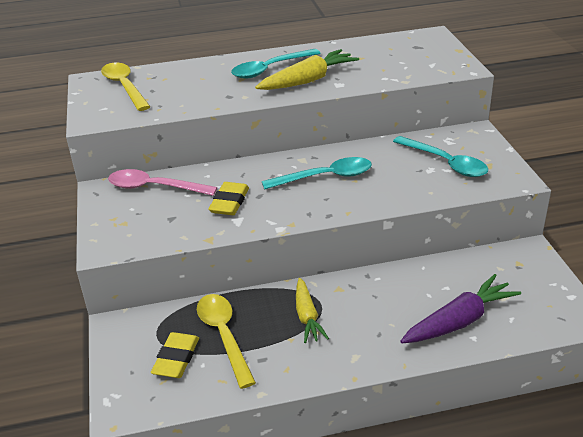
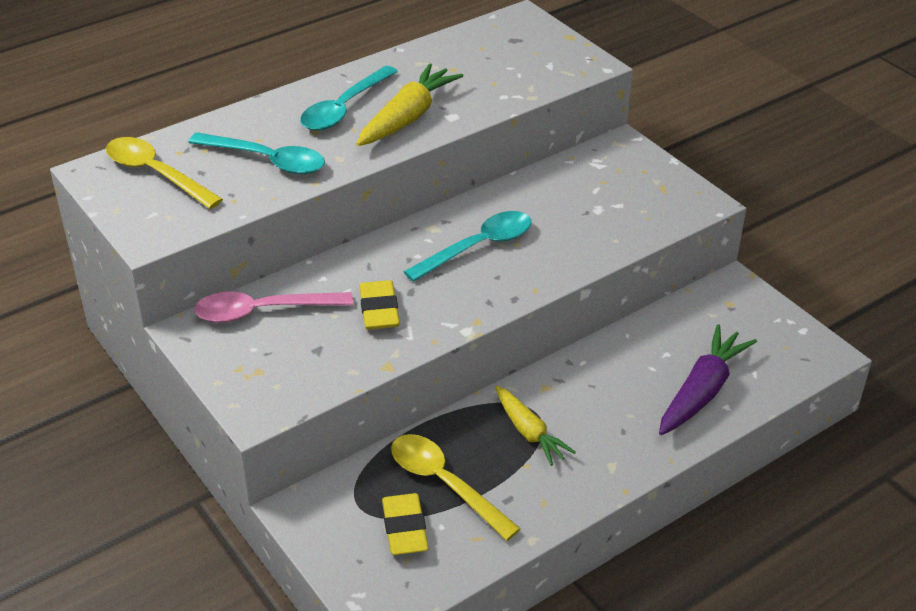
camera: 25 degrees left, 5 degrees up
turquoise spoon [393,136,488,177] -> turquoise spoon moved to [188,132,325,174]

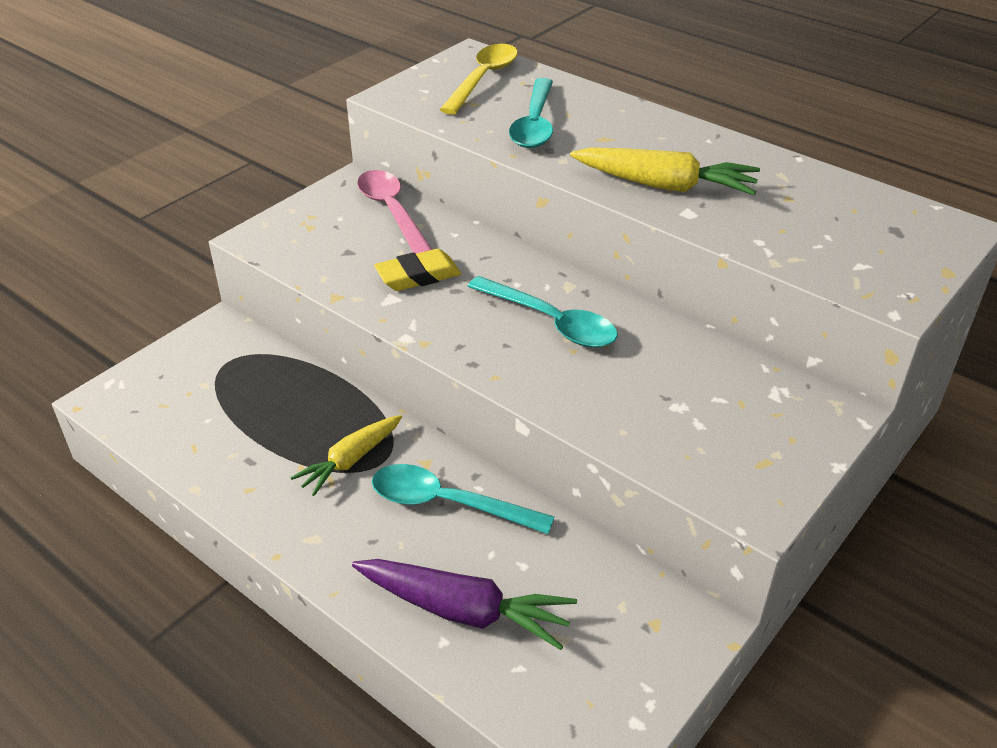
camera: 75 degrees right, 0 degrees up
turquoise spoon [300,66,398,131] -> turquoise spoon moved to [372,464,554,534]
yellow eraser [382,493,429,555] -> none
yellow spoon [391,434,521,541] -> none

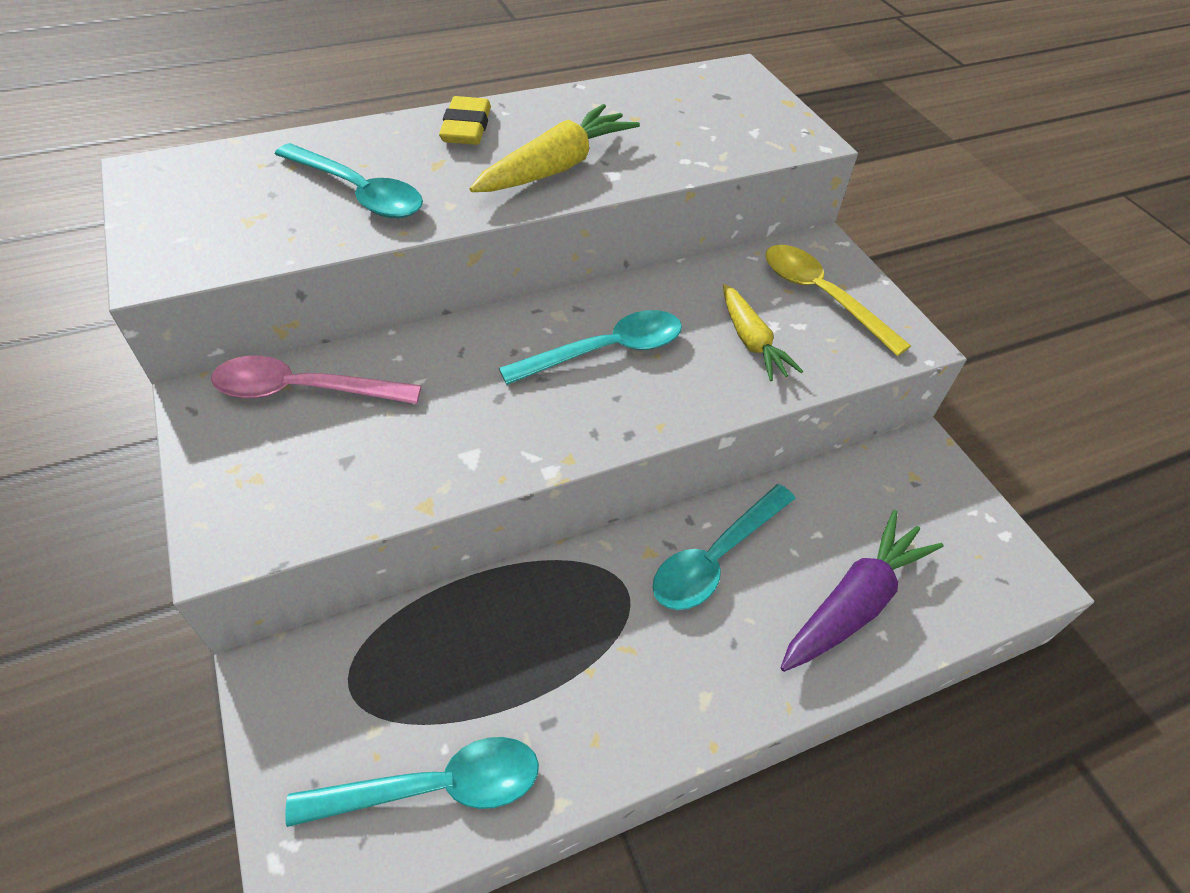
camera: 65 degrees left, 10 degrees up
yellow carrot [291,415,402,496] -> yellow carrot moved to [723,284,803,381]
yellow eraser [374,249,461,291] -> yellow eraser moved to [439,96,491,145]
yellow spoon [439,44,518,115] -> yellow spoon moved to [765,245,911,356]
none -> turquoise spoon [285,737,539,827]

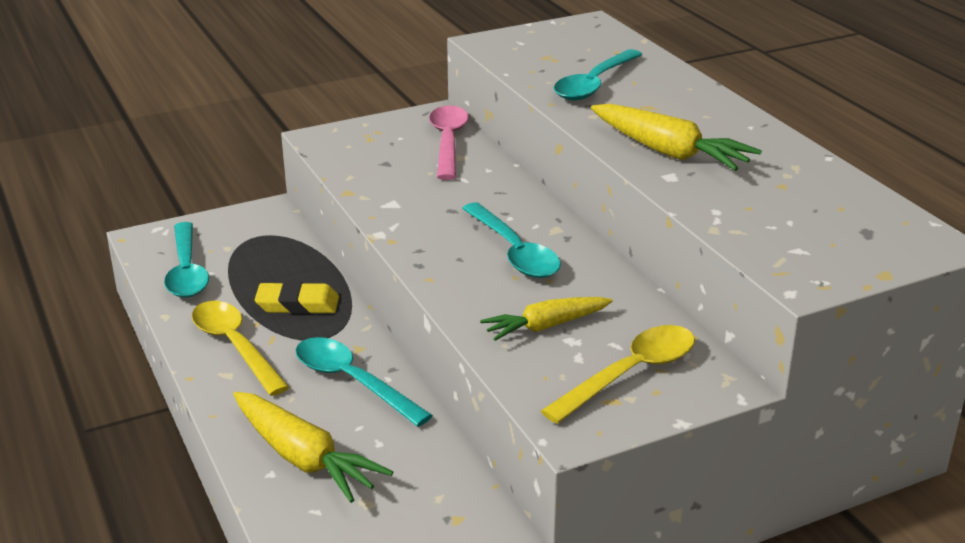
camera: 90 degrees right, 20 degrees down
yellow eraser [439,96,491,145] -> yellow eraser moved to [255,281,339,314]
purple carrot [781,510,944,672] -> yellow carrot [233,392,393,503]
none -> yellow spoon [192,301,289,396]

